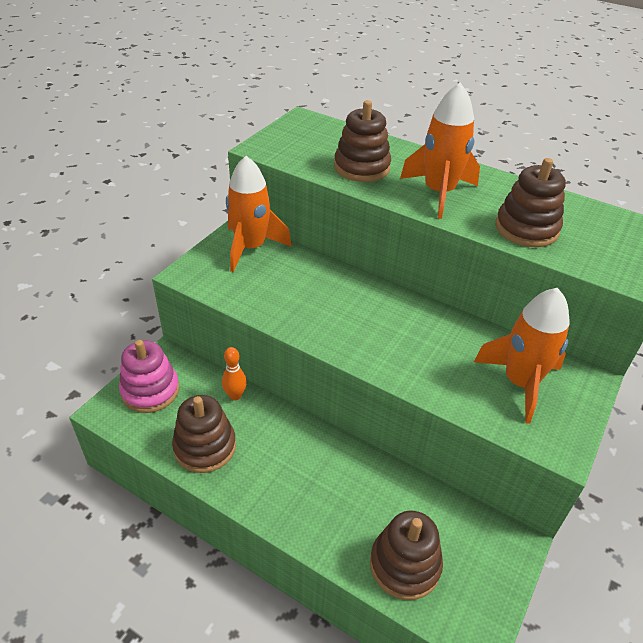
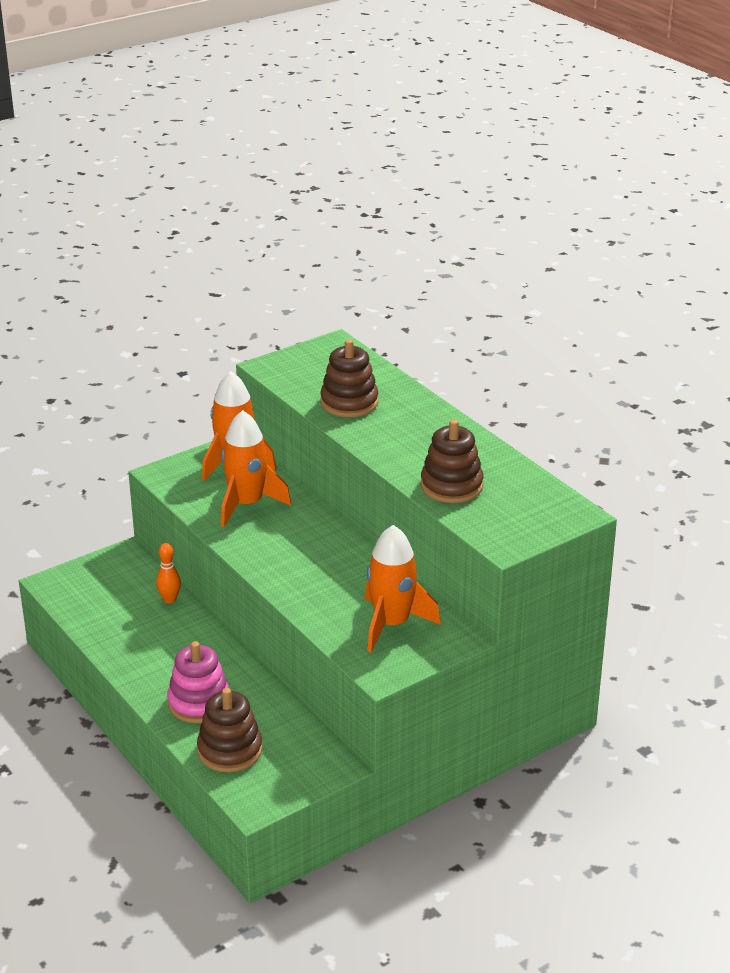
camera: 25 degrees right, 10 degrees down
pink stacking toy [119,340,179,413] -> pink stacking toy moved to [167,641,230,723]
brown stacking toy [172,395,236,473] -> none
orange rocket [400,83,480,219] -> orange rocket moved to [221,410,291,527]

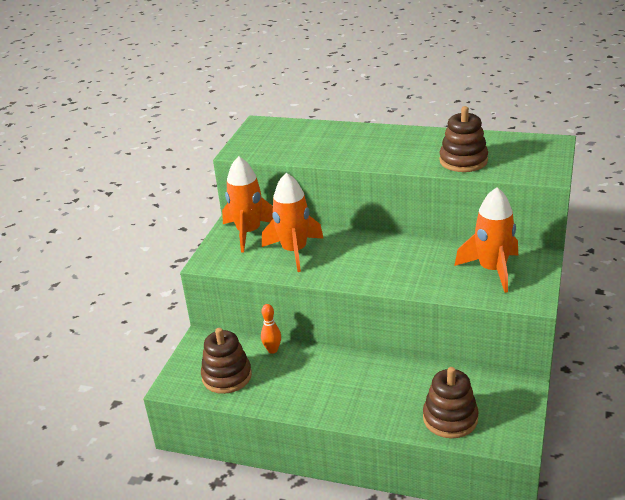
camera: 35 degrees left, 0 degrees up
pink stacking toy [167,641,230,723] -> none
brown stacking toy [320,339,378,417] -> brown stacking toy moved to [201,328,252,394]

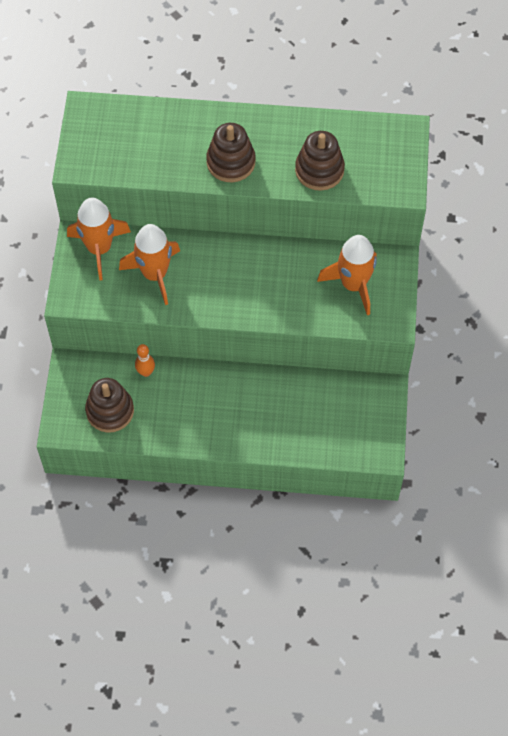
camera: 15 degrees left, 30 degrees up
brown stacking toy [423,367,479,438] -> brown stacking toy moved to [206,123,255,182]

